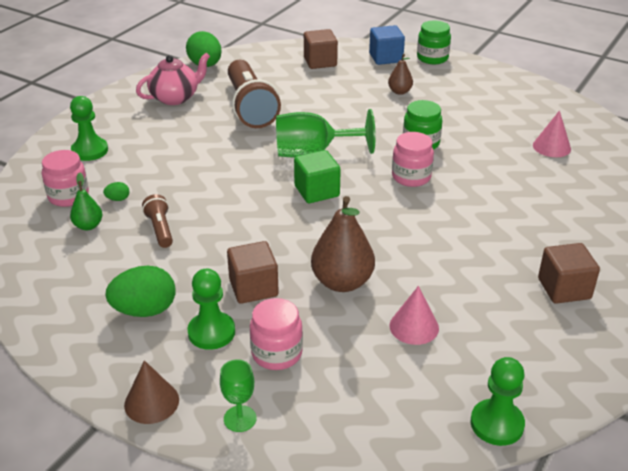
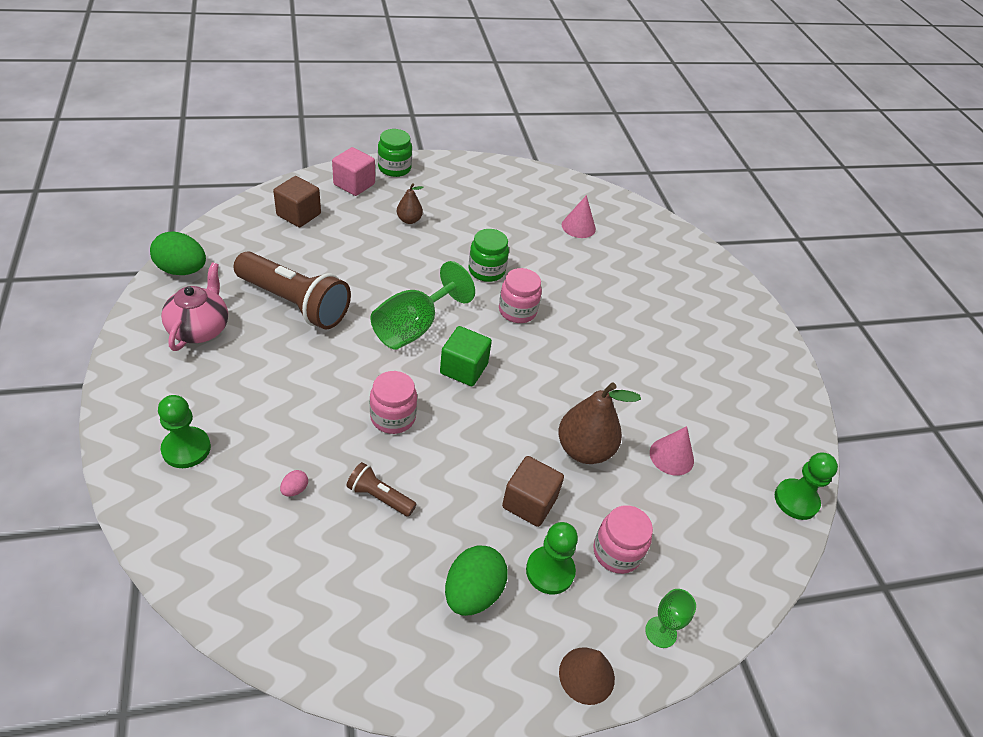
camera: 50 degrees left, 10 degrees up
pink jar [42,150,89,207] -> pink jar moved to [370,371,417,434]
green pear [70,172,102,230] -> none
green egg [103,182,130,201] -> pink egg [280,470,308,497]
blue cube [369,25,405,65] -> pink cube [332,147,375,196]
brown cube [538,243,600,304] -> none

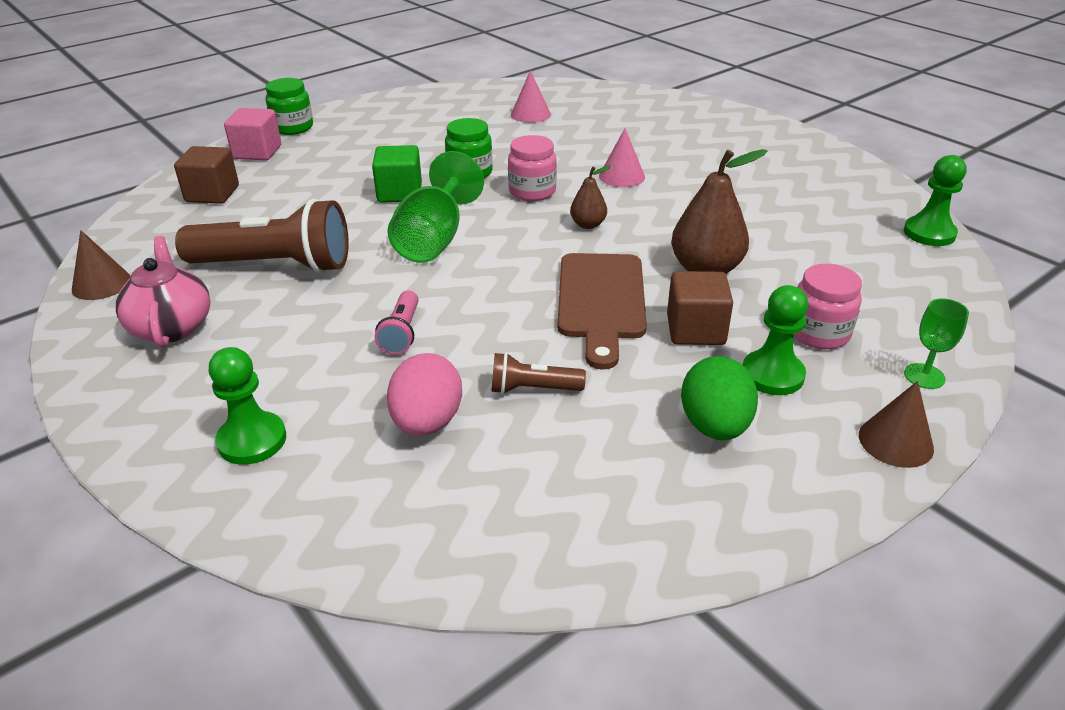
camera: 20 degrees left, 10 degrees down
green egg [150,232,206,275] -> brown cone [72,230,130,300]
pink egg [280,470,308,497] -> pink egg [387,353,462,436], size x2.27
pink jar [370,371,417,434] -> none
brown pear [397,183,424,224] -> brown pear moved to [570,165,611,229]
green cube [440,326,492,386] -> green cube moved to [372,145,422,202]
pink cone [650,426,694,476] -> pink cone moved to [599,128,645,187]
none -> pink flashlight [374,290,419,355]
none -> brown cutting board [558,253,647,369]

